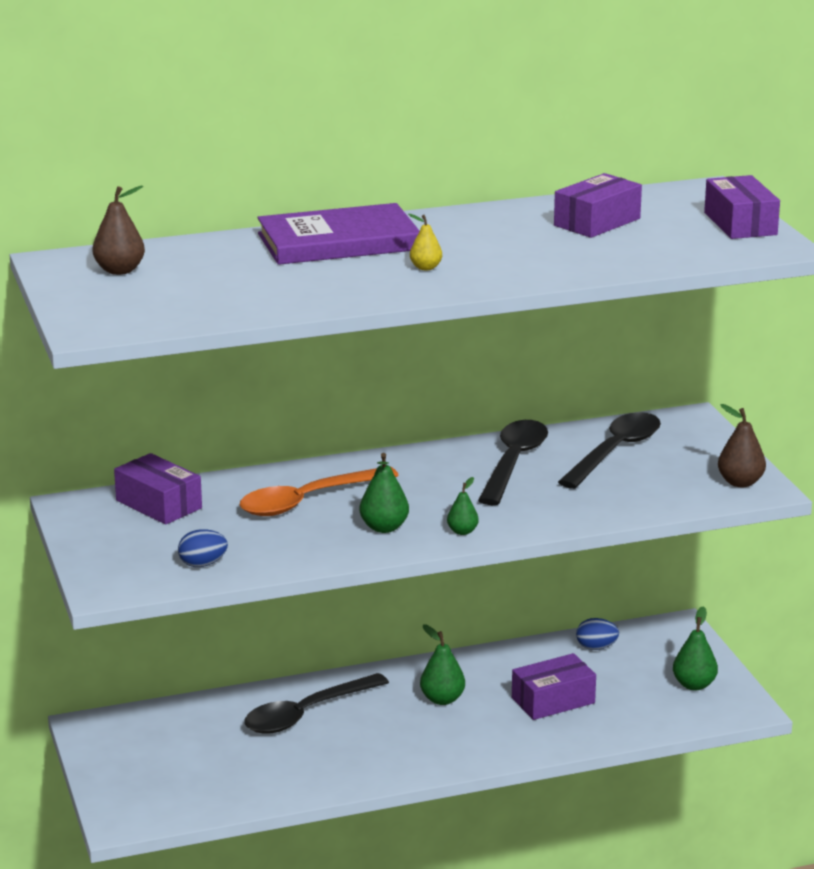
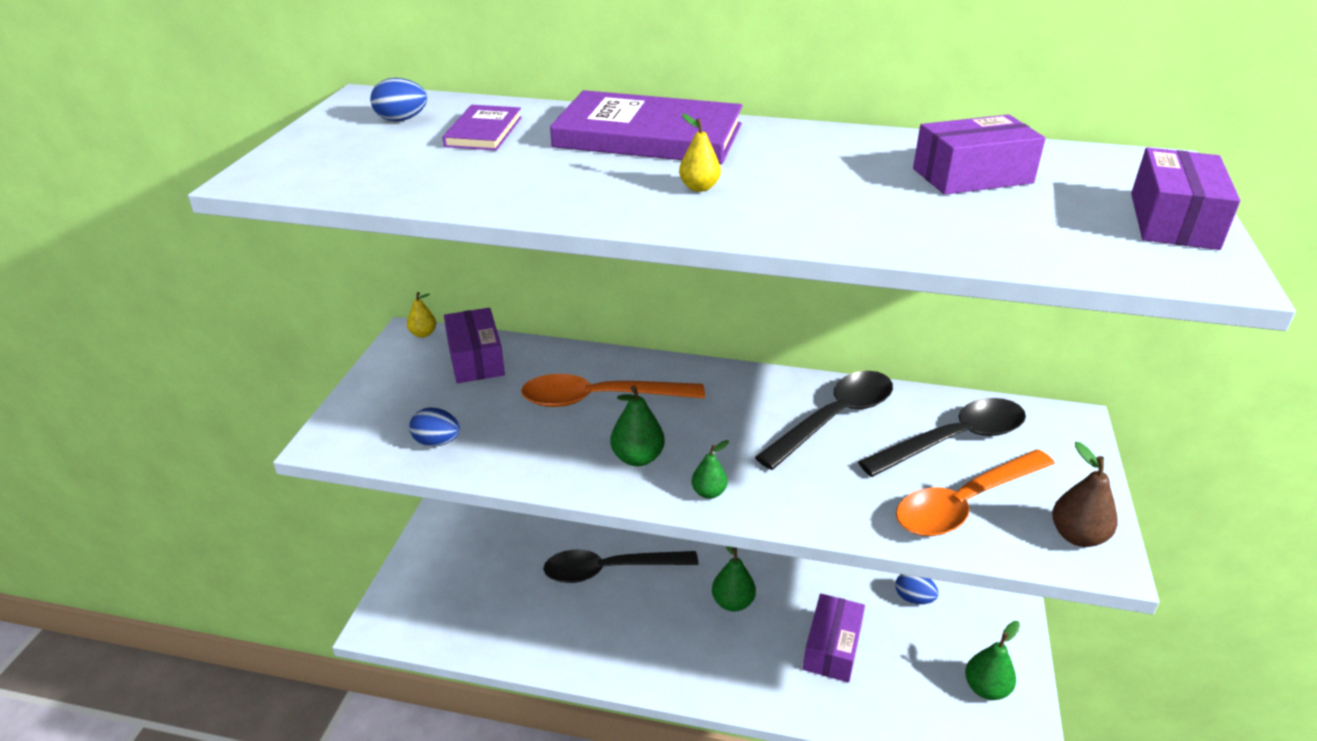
camera: 30 degrees right, 10 degrees up
brown pear [93,186,145,275] -> blue egg [370,78,427,121]
purple box [512,653,596,720] -> purple box turned 75 degrees counterclockwise [803,593,865,683]
none -> yellow pear [407,292,436,338]
none -> purple book [443,105,522,151]
none -> orange spoon [896,449,1055,536]

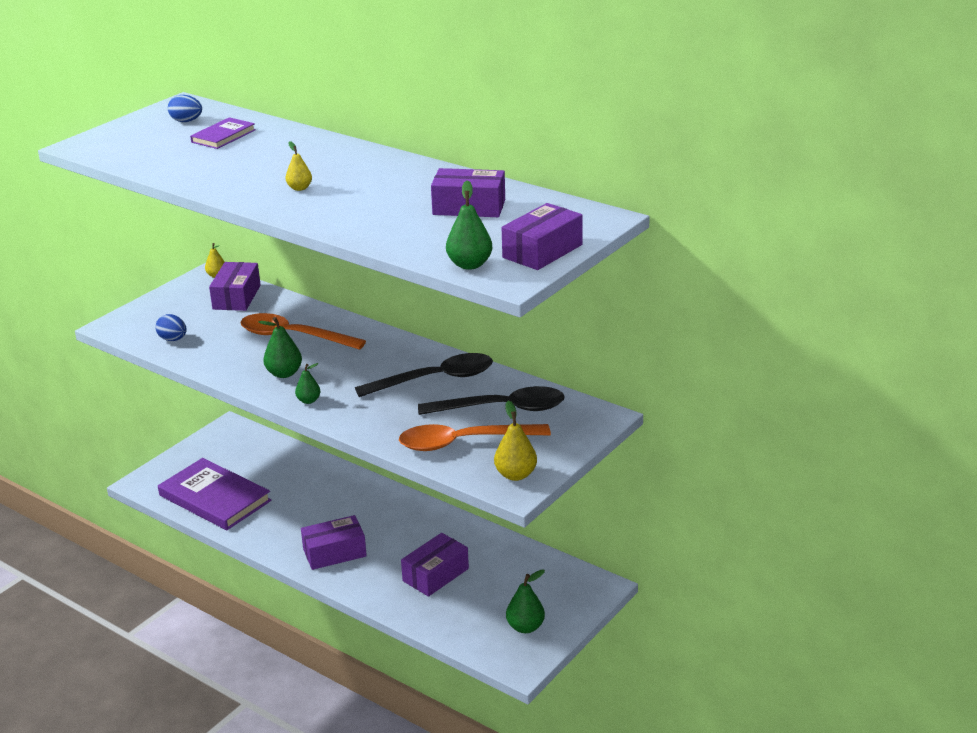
camera: 25 degrees right, 5 degrees down
black spoon [543,549,698,583] -> none
purple book [550,90,743,164] -> purple book moved to [158,458,271,530]
green pear [712,546,756,611] -> green pear moved to [446,181,492,270]
blue egg [895,574,939,605] -> none
brown pear [1052,442,1118,547] -> yellow pear [494,401,537,481]
none -> purple box [301,515,367,570]

